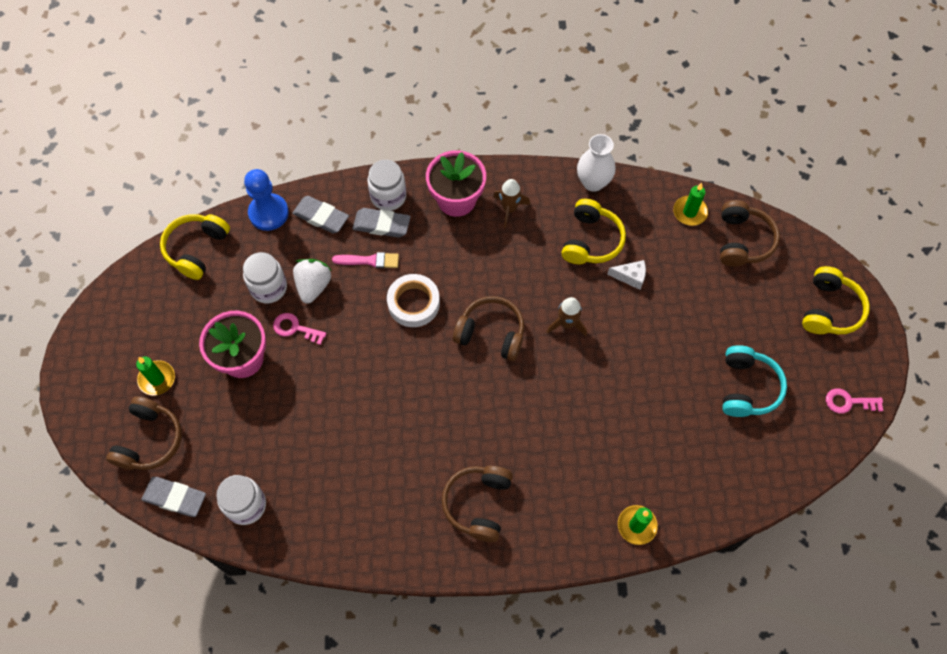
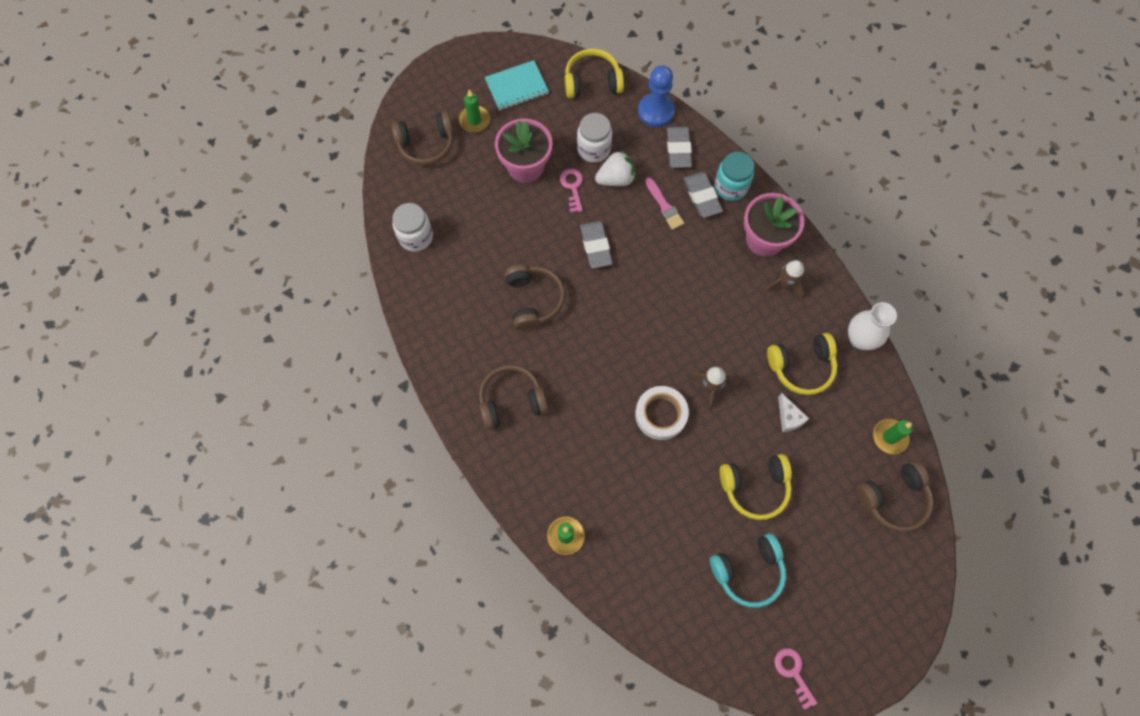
camera: 60 degrees right, 5 degrees up
grey eraser [142,477,206,517] -> grey eraser moved to [580,221,613,268]
white jar [368,160,406,211] -> turquoise jar [714,152,754,201]
white tape [387,274,440,327] -> white tape moved to [635,386,689,440]
brown headphones [453,296,524,361] -> brown headphones moved to [504,264,565,330]
yellow headphones [802,266,870,334] -> yellow headphones moved to [720,454,792,520]
none -> turquoise notebook [485,60,549,111]

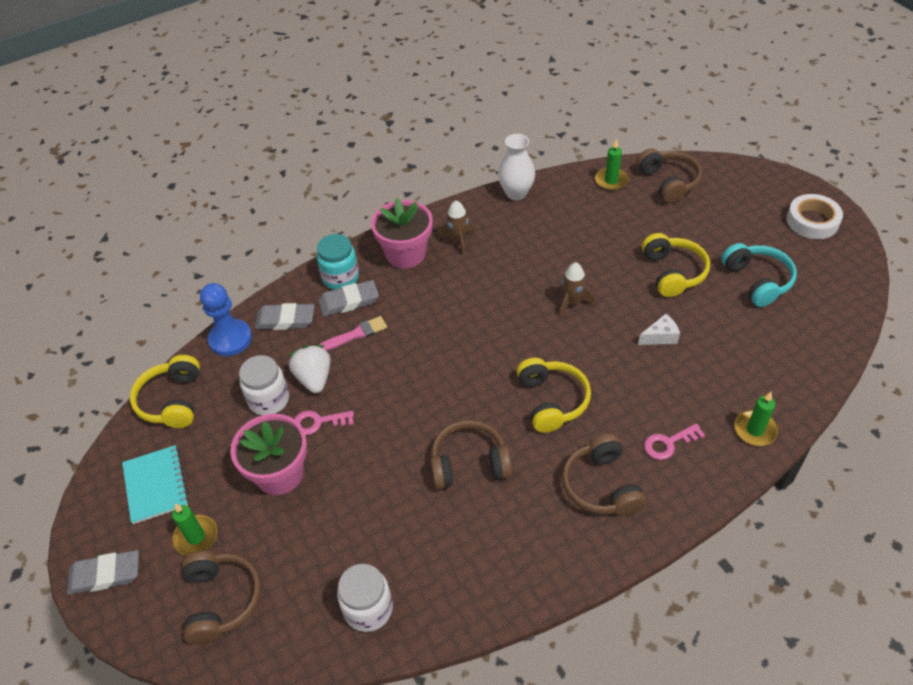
camera: 85 degrees left, 20 degrees down
grey eraser [580,221,613,268] -> grey eraser moved to [67,550,139,595]
white tape [635,386,689,440] -> white tape moved to [786,194,843,239]
yellow headphones [767,333,838,395] -> yellow headphones moved to [517,358,591,433]
pink key [774,648,817,710] -> pink key moved to [644,423,705,460]
white cheese [778,393,809,432] -> white cheese moved to [638,314,680,345]

